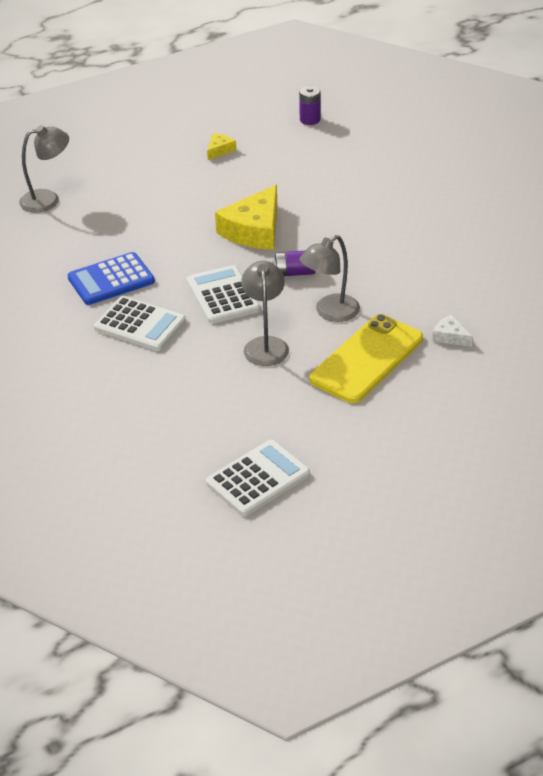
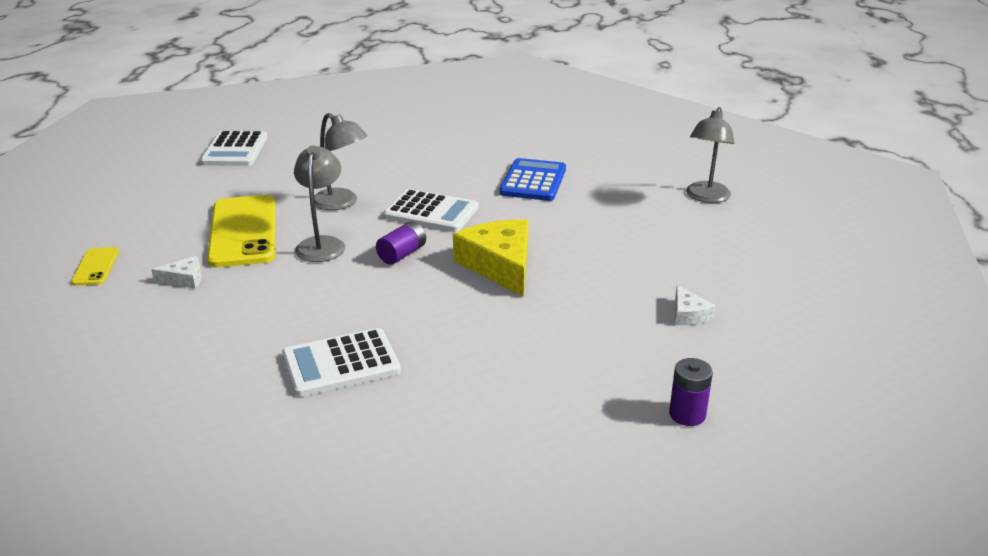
camera: 130 degrees right, 10 degrees down
white calculator [94,296,186,351] -> white calculator moved to [282,328,401,397]
yellow cheese [207,133,236,160] -> white cheese [675,285,715,325]
none -> yellow phone [71,247,119,286]

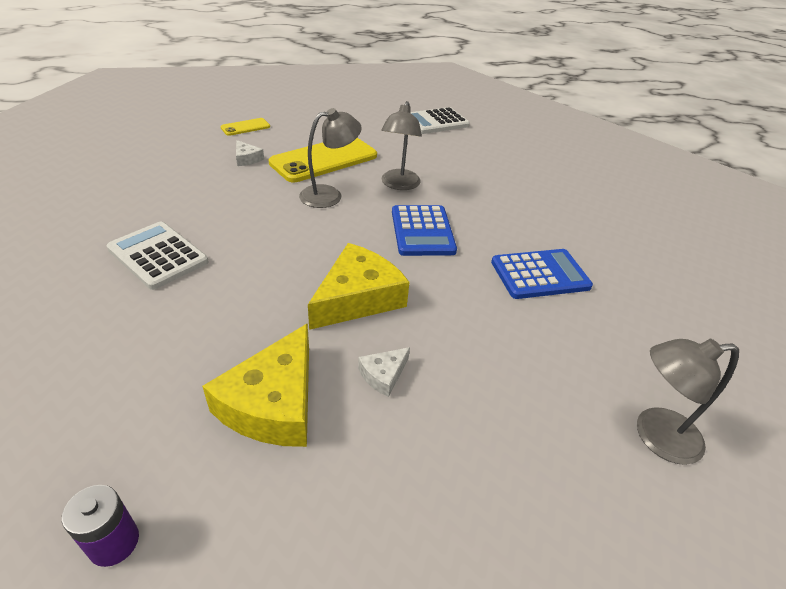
camera: 60 degrees right, 10 degrees up
purple battery [376,221,426,264] -> none
white calculator [384,189,478,232] -> blue calculator [392,205,457,256]
white cheese [675,285,715,325] -> white cheese moved to [358,347,410,397]
none -> yellow cheese [202,323,309,447]

